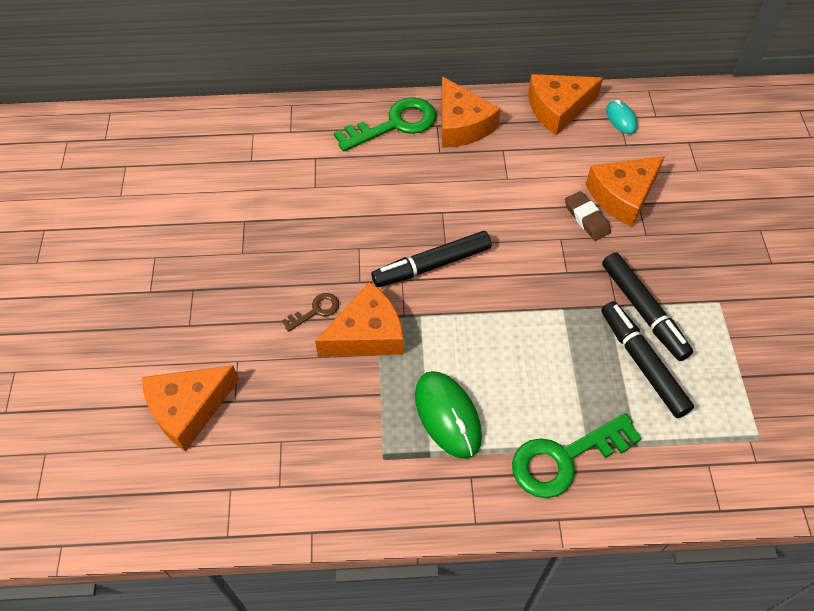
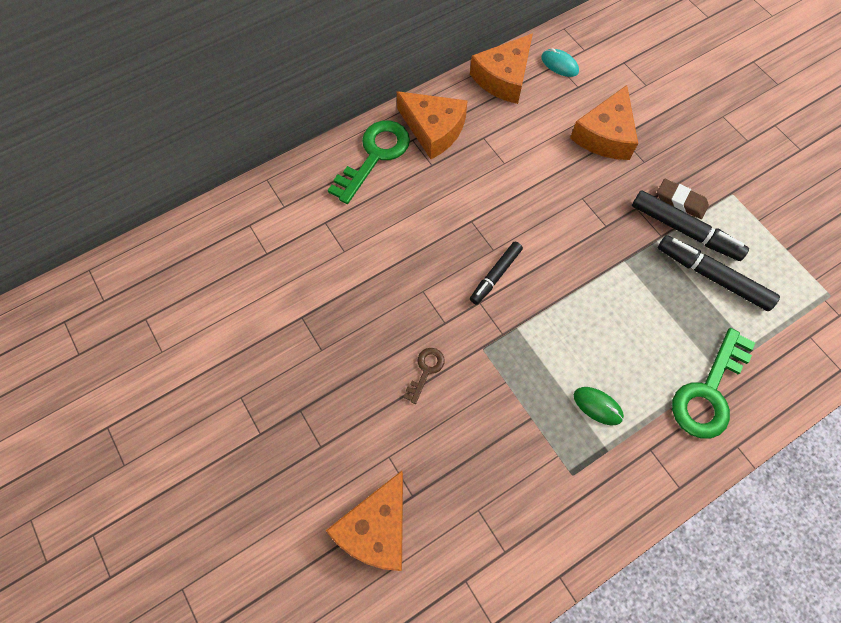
camera: 30 degrees left, 10 degrees up
orange cheese [315,282,404,356] -> none
black marker [371,231,492,287] -> black marker [470,242,523,305], size x0.65
green mouse [415,371,482,459] -> green mouse [574,387,624,425], size x0.57
brown eraser [565,191,611,241] -> brown eraser moved to [657,179,709,219]

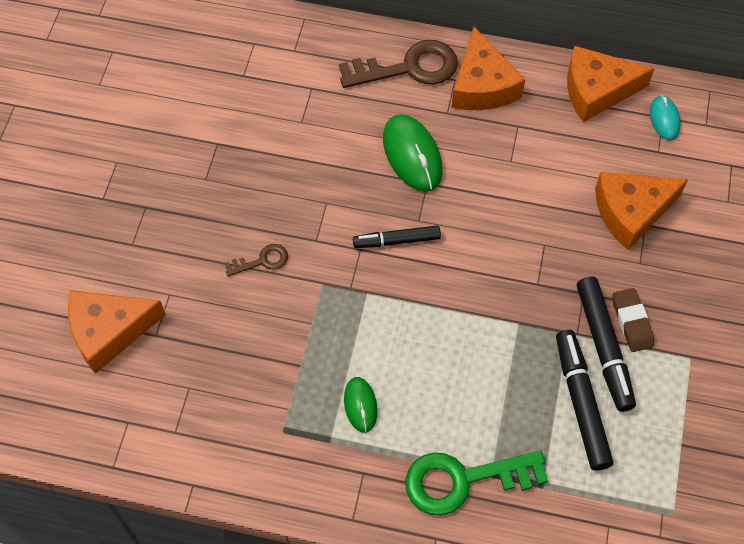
camera: 45 degrees right, 5 degrees down
green key [328,120,410,204] -> brown key [339,40,458,88]
none -> green mouse [383,114,443,192]

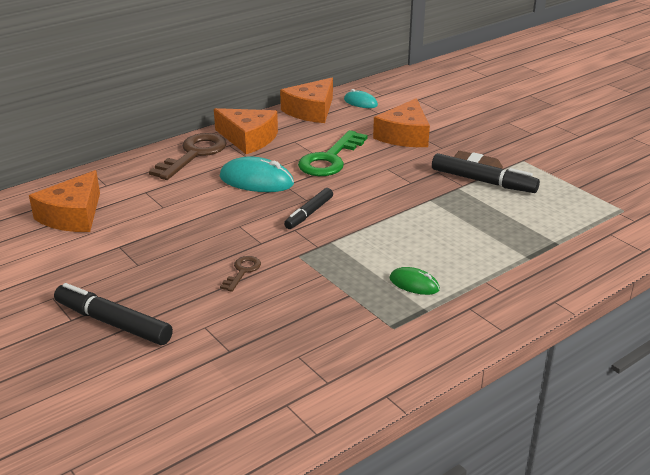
camera: 50 degrees left, 30 degrees down
orange cheese [68,290,166,374] -> orange cheese moved to [29,170,100,232]
green mouse [383,114,443,192] -> turquoise mouse [220,157,294,192]
green key [405,451,548,516] -> green key moved to [298,130,368,176]
black marker [556,330,613,471] -> black marker moved to [54,283,173,345]

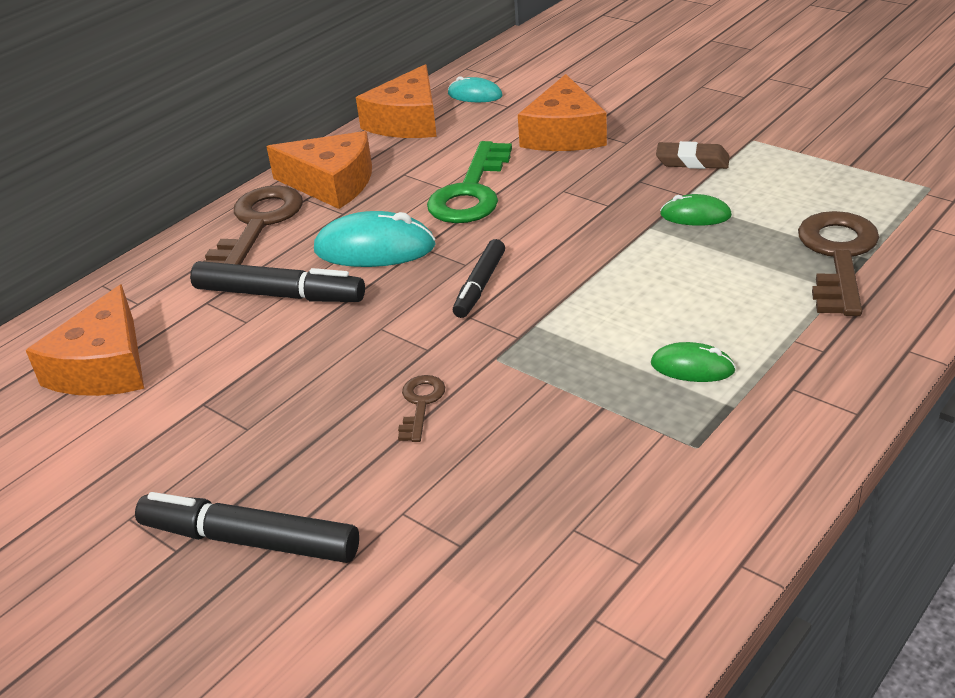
camera: 10 degrees left, 5 degrees up
black marker [432,153,540,193] -> black marker moved to [190,261,365,302]
none -> green mouse [660,194,732,226]
none -> brown key [798,211,879,316]

